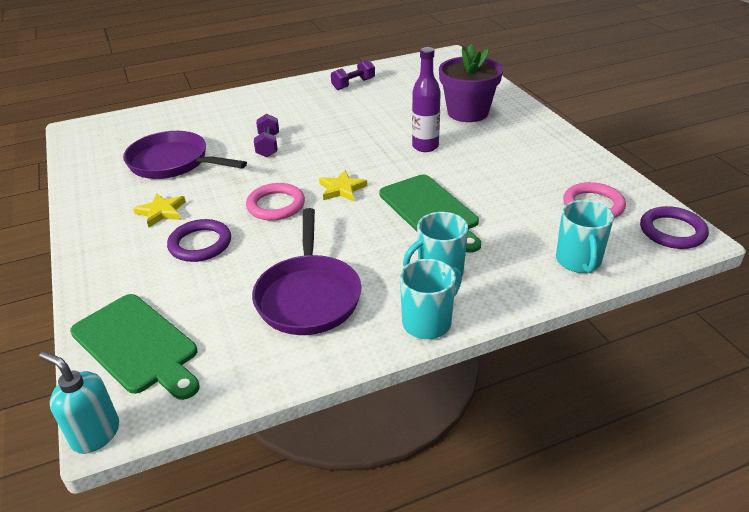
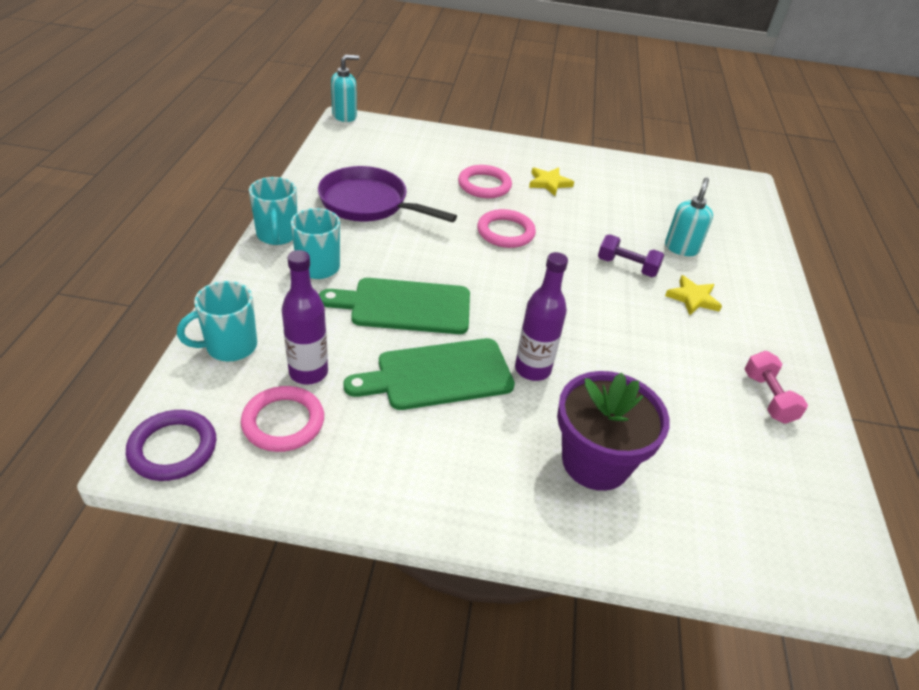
camera: 115 degrees right, 5 degrees up
green cutting board [70,294,199,400] -> green cutting board moved to [344,338,515,410]
purple pan [123,131,247,179] -> none
purple ring [167,219,231,262] -> pink ring [458,165,512,198]
yellow star [319,170,367,202] -> yellow star moved to [665,275,722,315]
purple dumbbell [331,59,375,90] -> pink dumbbell [744,351,808,424]
turquoise mug [556,200,614,273] -> turquoise mug turned 60 degrees counterclockwise [177,281,257,361]
none -> purple bottle [282,250,328,385]
none -> turquoise soap dispenser [665,177,713,256]

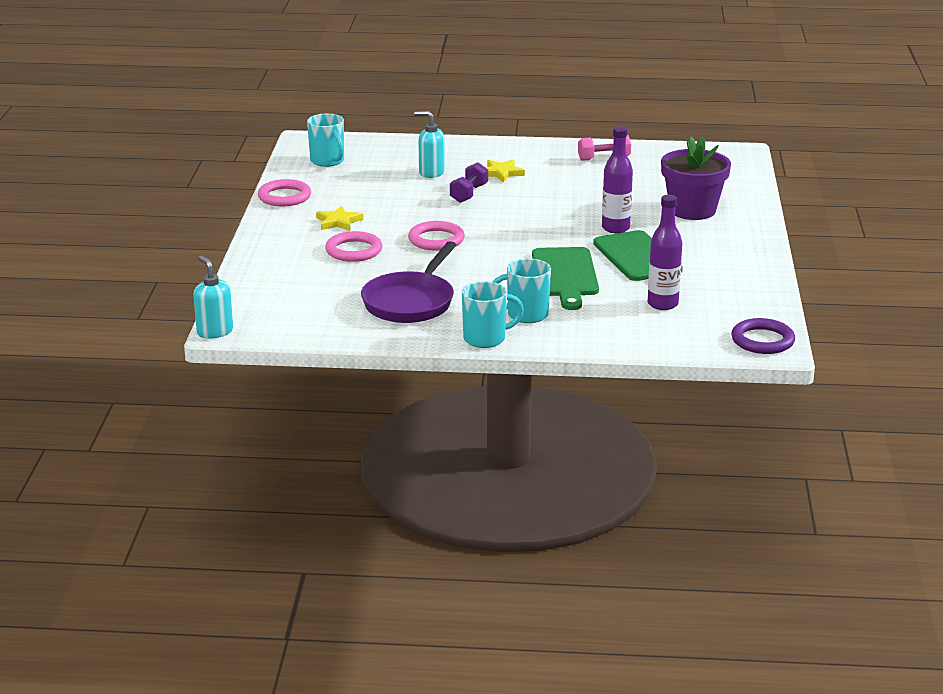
camera: 90 degrees left, 15 degrees down
turquoise mug [177,281,257,361] -> turquoise mug moved to [307,113,344,167]
pink ring [241,386,324,452] -> pink ring moved to [258,179,311,206]

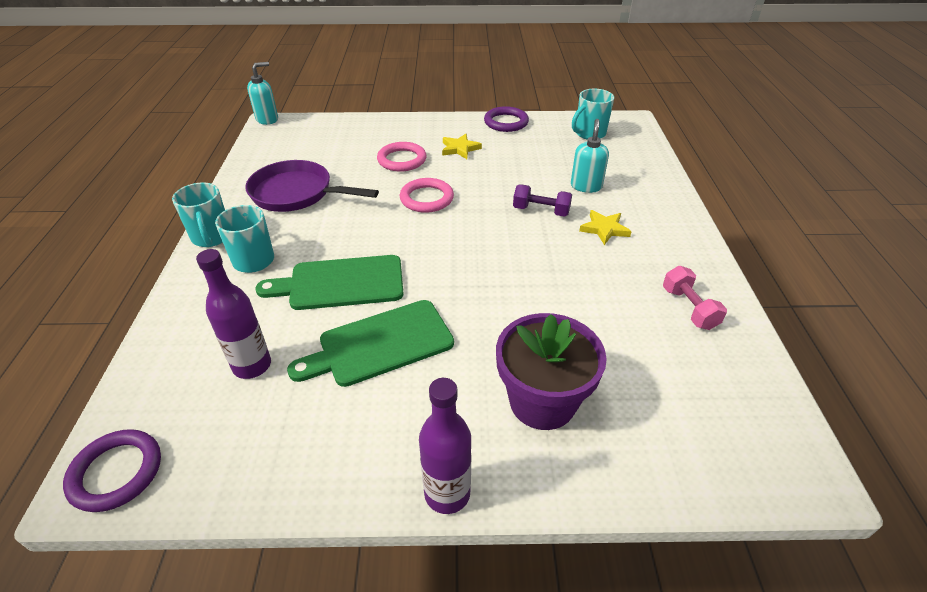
camera: 85 degrees right, 15 degrees up
pink ring [258,179,311,206] -> purple ring [484,106,529,132]
purple bottle [602,126,633,233] -> purple bottle moved to [419,378,471,514]

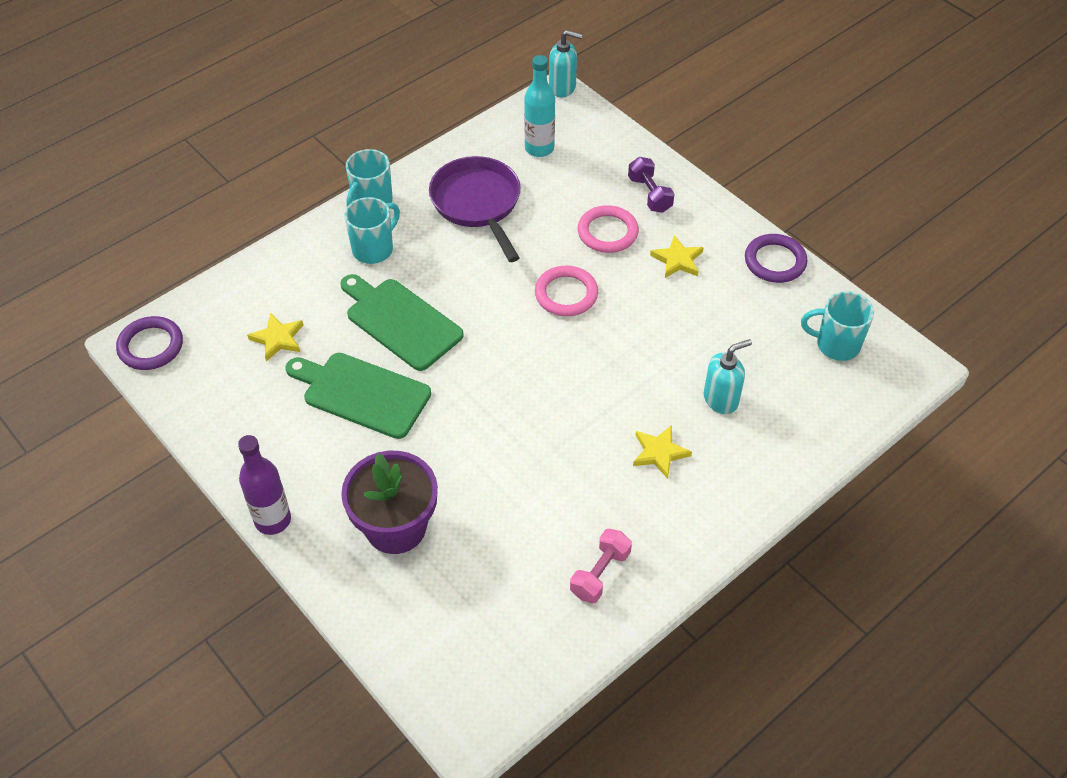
camera: 50 degrees right, 10 degrees up
purple bottle [196,249,271,379] -> yellow star [247,313,303,361]
purple dumbbell [513,184,572,217] -> purple dumbbell moved to [628,157,674,213]
none -> turquoise bottle [524,55,555,157]

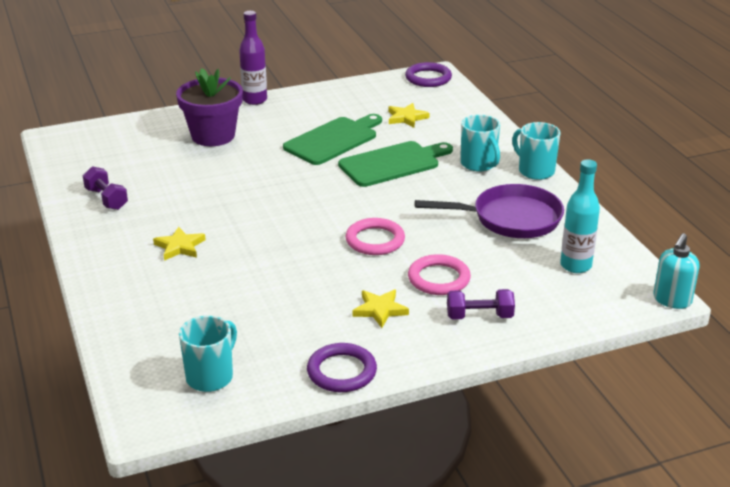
camera: 110 degrees right, 20 degrees down
pink dumbbell [570,529,632,603] -> purple dumbbell [83,166,128,210]
turquoise soap dispenser [704,339,752,414] -> none

